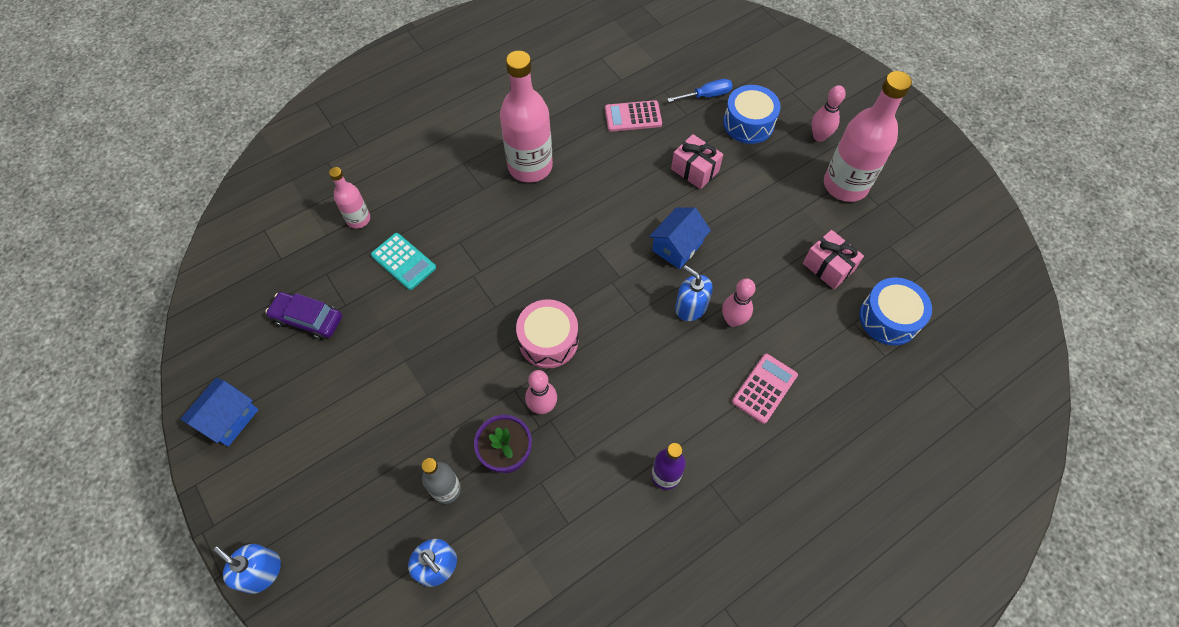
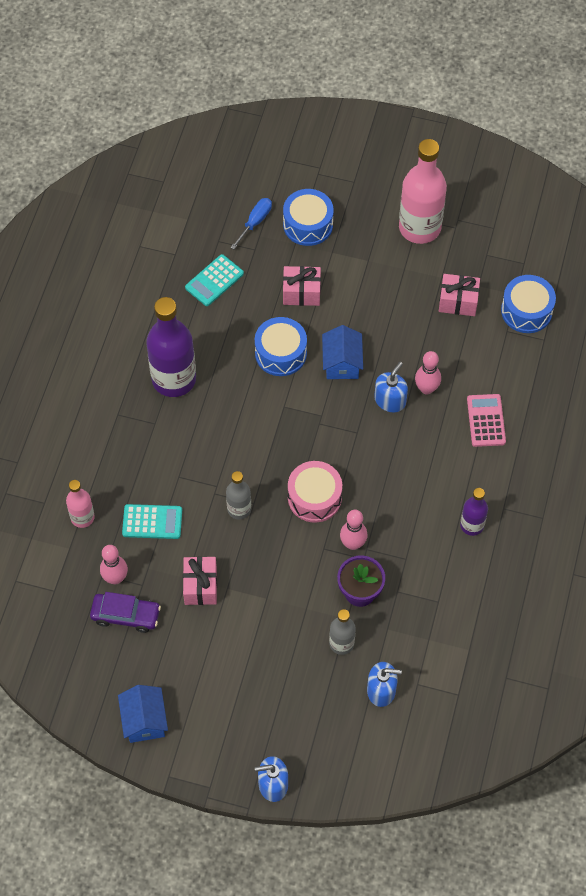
camera: 40 degrees left, 0 degrees up
purple car [265,292,342,340] -> purple car turned 150 degrees counterclockwise [90,592,161,633]
pink bottle [500,51,553,183] -> purple bottle [146,297,196,397]
pink calculator [605,100,662,132] -> turquoise calculator [185,254,244,306]
blue soap dispenser [675,265,713,321] -> blue soap dispenser turned 120 degrees clockwise [374,362,408,413]
pink bowling pin [812,85,846,142] -> pink bowling pin moved to [100,545,128,584]
none -> pink gift [183,556,217,605]
none -> grey bottle [226,471,251,520]
none -> blue drum [255,317,307,376]

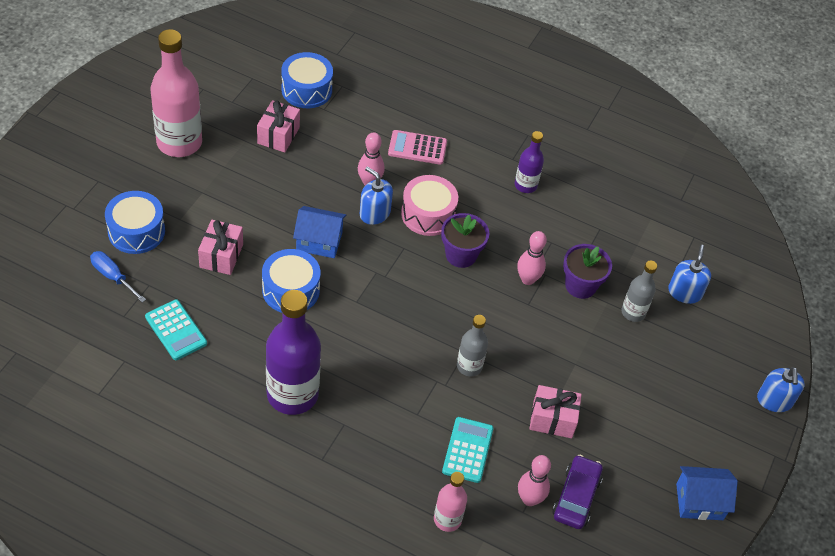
camera: 85 degrees left, 10 degrees down
pink drum [288,461,342,523] -> pink drum moved to [401,175,458,236]
none -> purple flower pot [441,213,489,268]

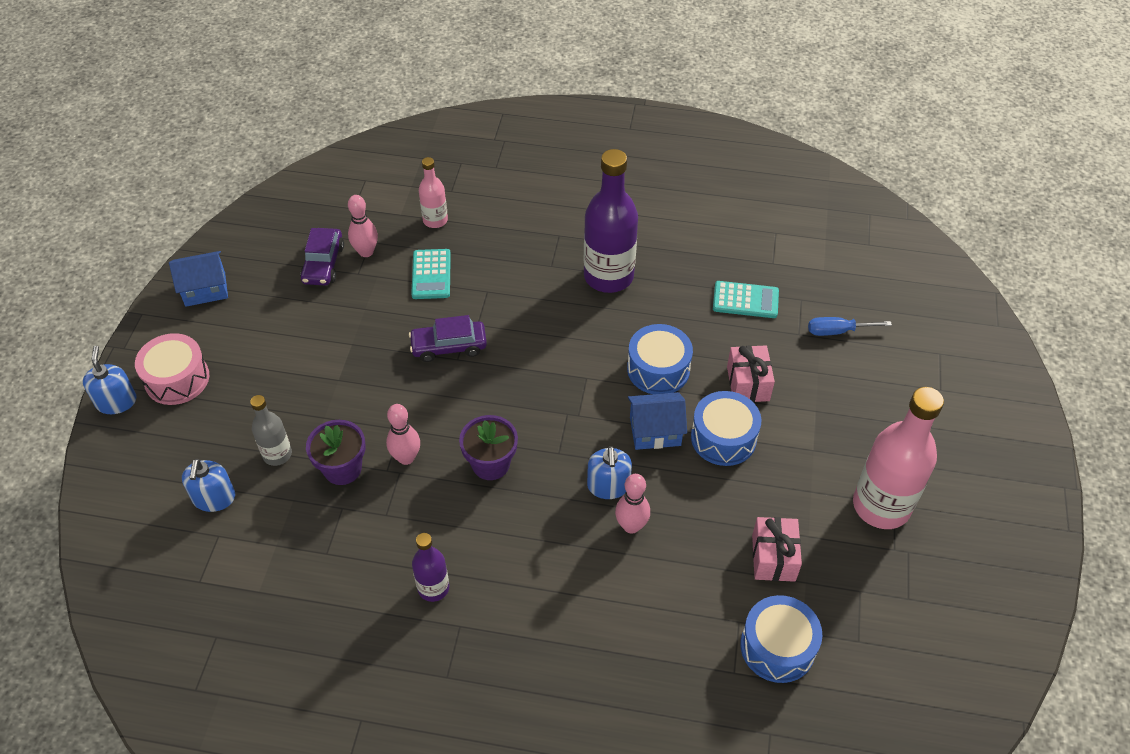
camera: 170 degrees right, 0 degrees up
blue screwdriver [90,251,146,303] -> blue screwdriver turned 150 degrees clockwise [808,317,892,336]
blue drum [105,191,165,254] -> blue drum moved to [691,391,761,466]
turquoise calculator [145,299,207,360] -> turquoise calculator turned 150 degrees clockwise [713,281,779,318]
blue soap dispenser [360,166,393,225] -> blue soap dispenser turned 60 degrees clockwise [587,446,632,499]
pink calculator [388,130,447,165] -> none
pink drum [401,175,458,236] -> pink drum moved to [135,333,209,405]
grey bottle [457,315,488,376] -> purple car [409,315,487,362]
pink gift [529,385,582,438] -> none

